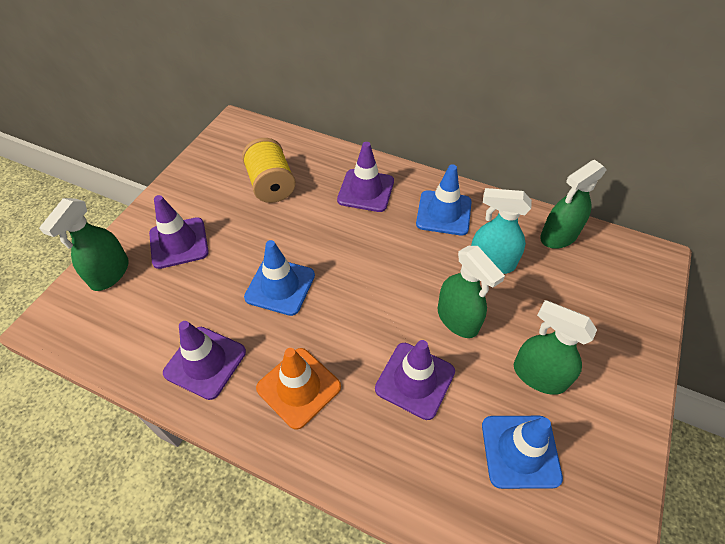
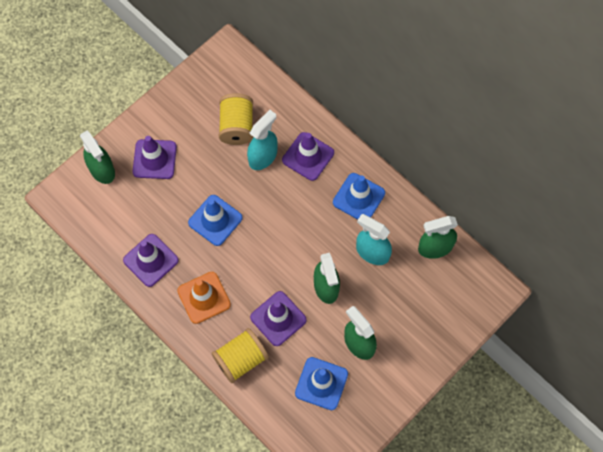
camera: 20 degrees right, 15 degrees up
green spray bottle [39,198,129,291] -> green spray bottle turned 75 degrees counterclockwise [80,130,115,184]
none -> yellow spool [212,328,269,383]
none -> turquoise spray bottle [247,110,278,170]

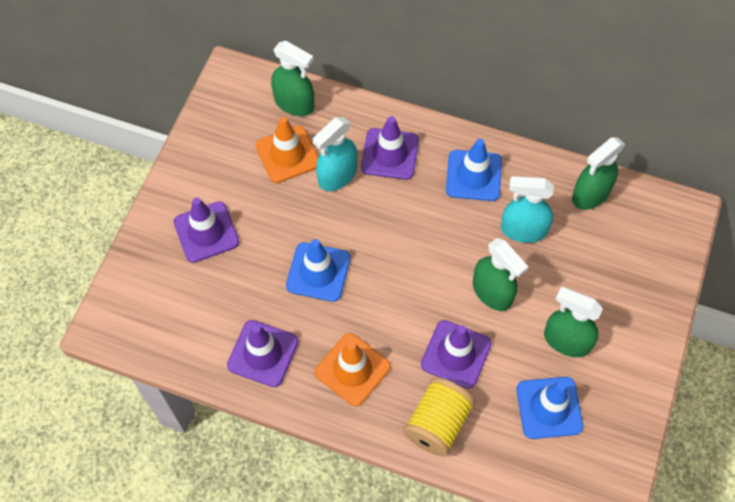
camera: 25 degrees left, 5 degrees down
green spray bottle [80,130,115,184] -> green spray bottle moved to [271,41,314,116]
yellow spool [219,93,253,145] -> orange traffic cone [256,117,318,183]
turquoise spray bottle [247,110,278,170] -> turquoise spray bottle turned 150 degrees counterclockwise [313,117,357,191]

